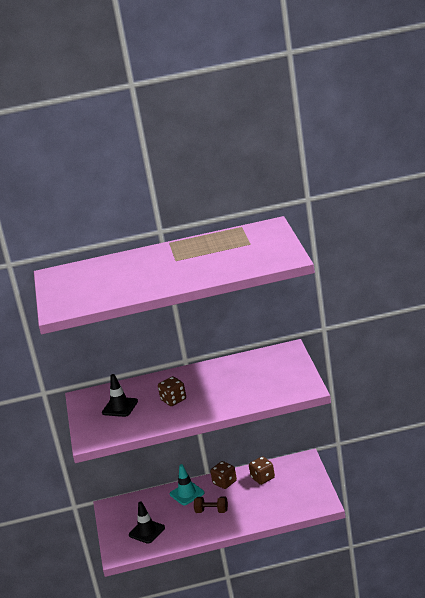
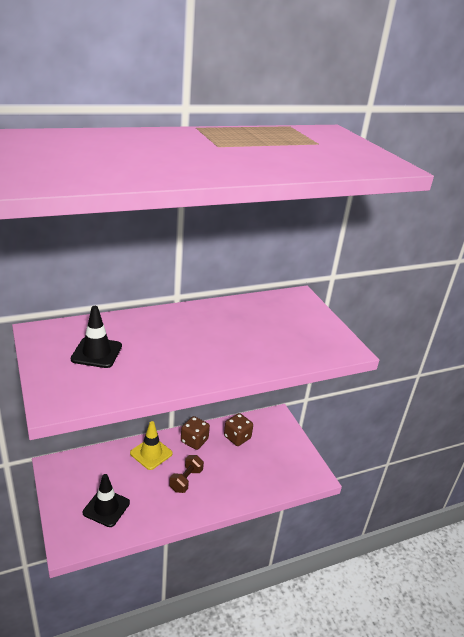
camera: 20 degrees left, 5 degrees up
brown dice [158,376,186,406] -> none
turquoise traffic cone [170,464,204,505] -> yellow traffic cone [130,421,173,470]
brown dumbbell [194,496,228,513] -> brown dumbbell turned 60 degrees counterclockwise [169,455,204,493]

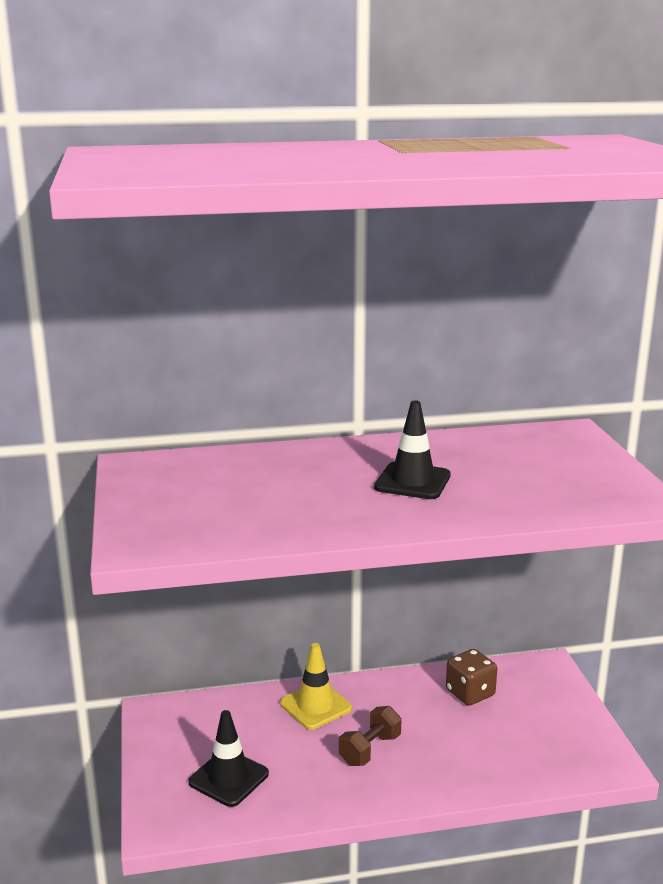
camera: 15 degrees right, 10 degrees down
black traffic cone [71,306,122,368] -> black traffic cone moved to [374,400,451,499]
brown dice [181,416,210,450] -> none

